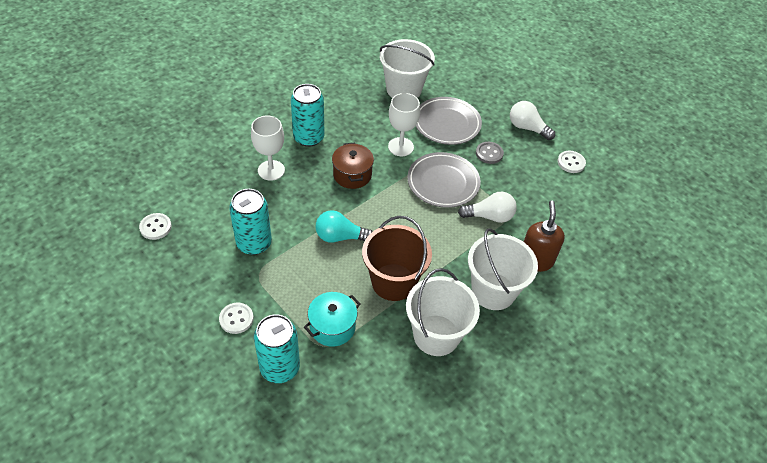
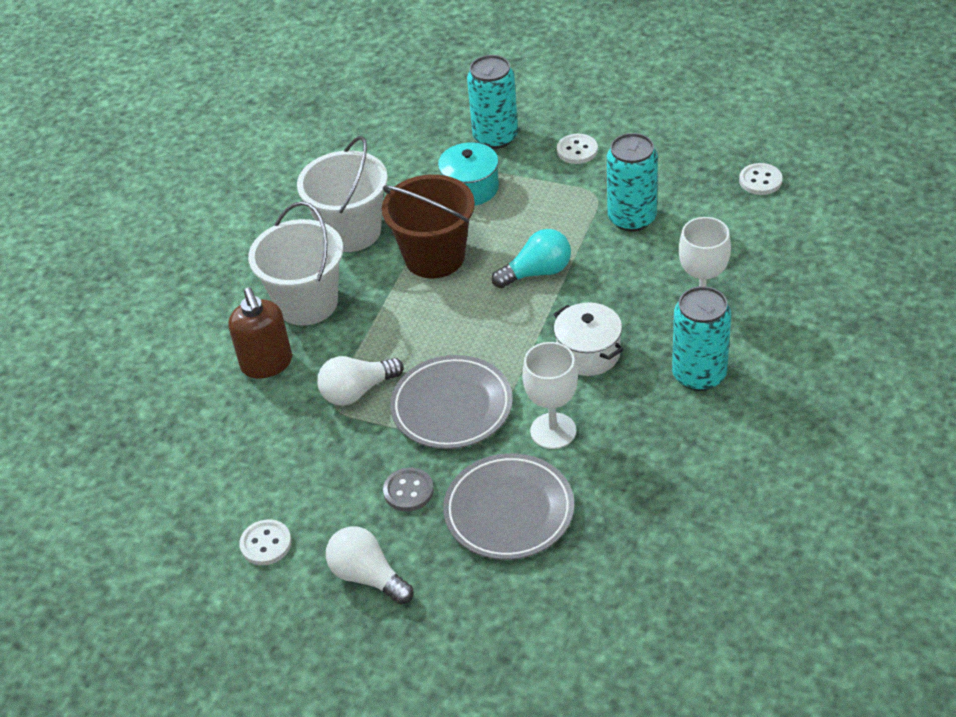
camera: 160 degrees right, 5 degrees down
brown pot [332,143,374,189] -> white pot [554,303,623,376]
white bucket [380,39,435,98] -> none
white light bulb [510,101,555,140] -> white light bulb turned 150 degrees counterclockwise [326,526,413,604]

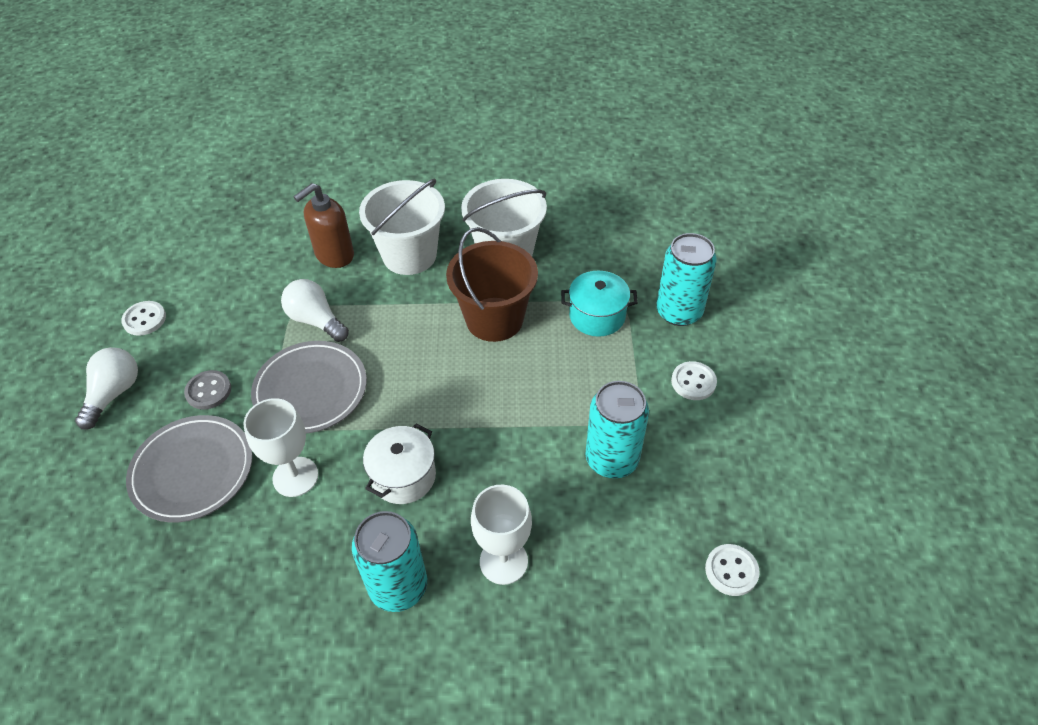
camera: 65 degrees right, 5 degrees up
turquoise light bulb [492,229,571,288] -> none

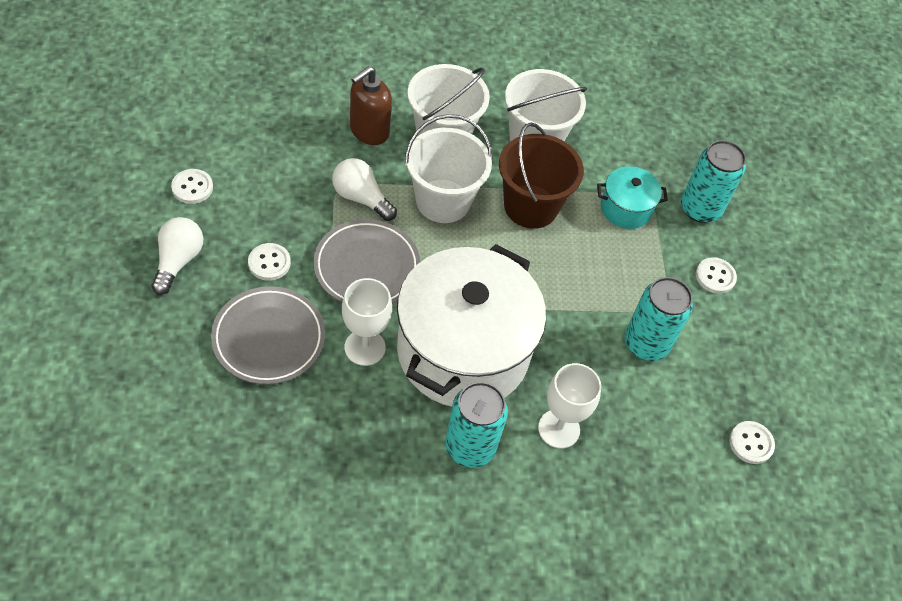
camera: 10 degrees left, 5 degrees up
grey button [184,370,231,410] -> white button [248,243,291,281]
white pot [363,424,436,504] -> white pot [397,244,546,407], size x2.26
none -> white bucket [405,114,493,223]

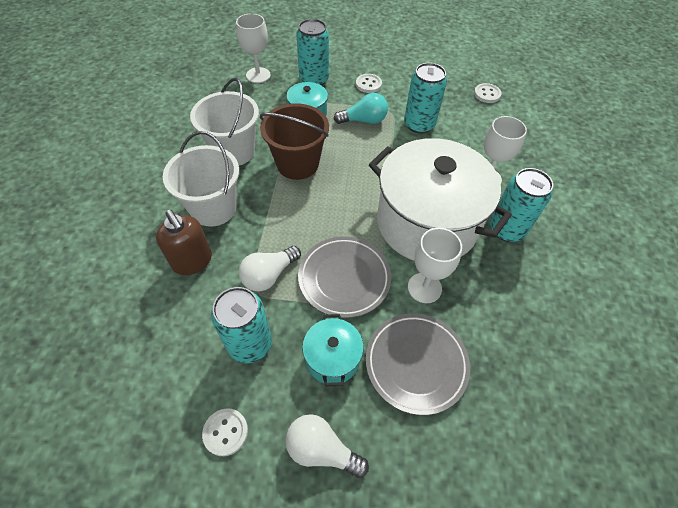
camera: 75 degrees left, 0 degrees up
white button [248,243,291,281] -> turquoise pot [302,314,364,386]
white bucket [405,114,493,223] -> none
none -> turquoise can [211,287,272,363]
none -> white goblet [236,13,271,83]
none -> turquoise light bulb [334,93,388,124]

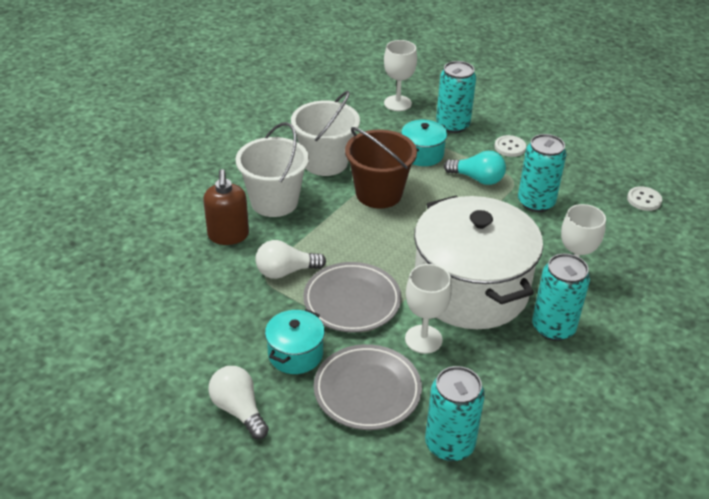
camera: 30 degrees right, 15 degrees down
white button [202,408,248,456] -> none
turquoise can [211,287,272,363] -> turquoise can moved to [425,366,485,461]

